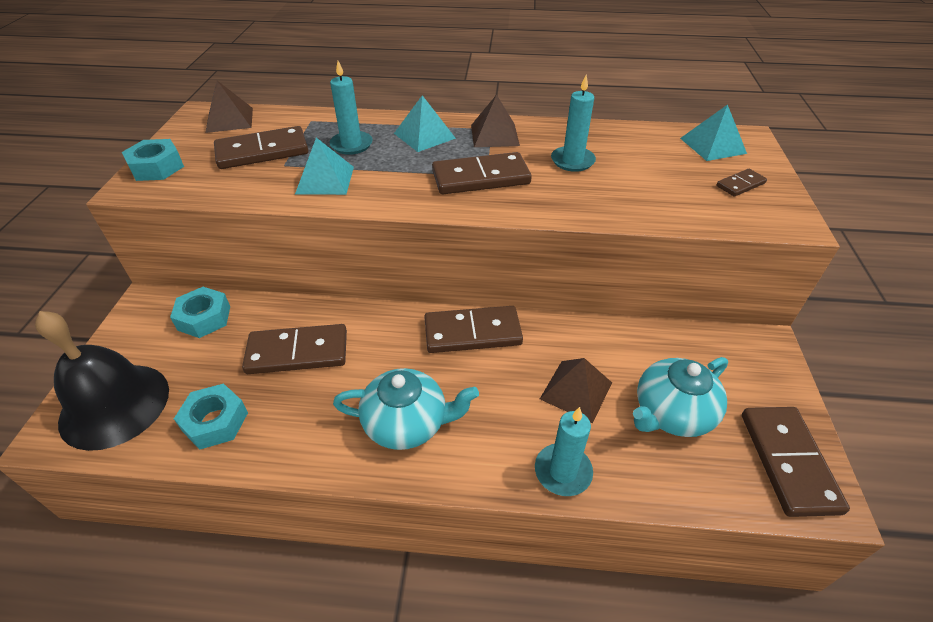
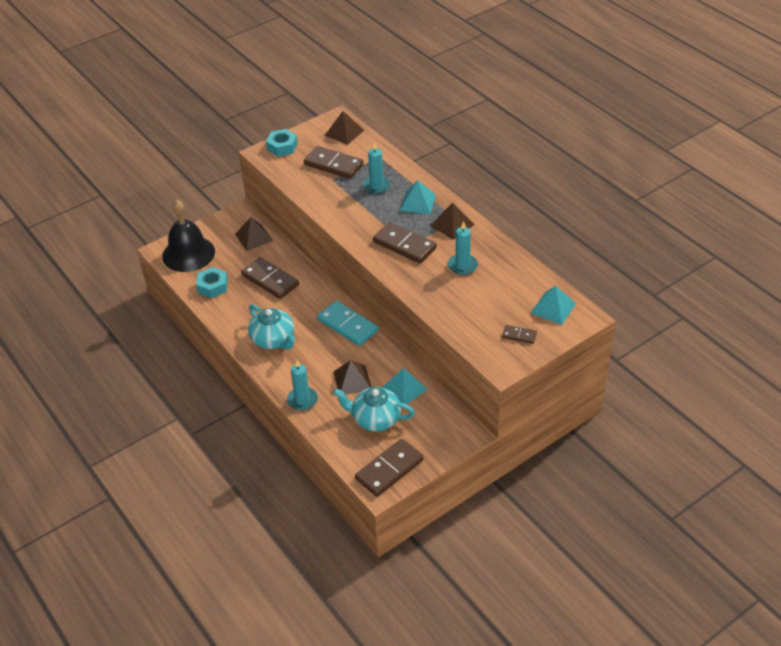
camera: 50 degrees right, 0 degrees up
turquoise nut [170,287,230,338] -> brown pyramid [235,217,273,251]
turquoise pyramid [295,138,354,195] -> turquoise pyramid moved to [383,368,428,405]
brown domino [424,306,523,353] -> turquoise domino [317,301,378,346]

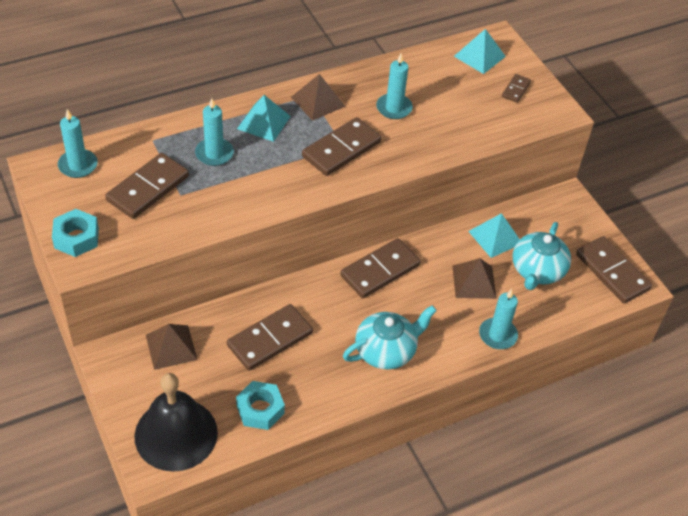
camera: 85 degrees left, 5 degrees up
turquoise domino [317,301,378,346] -> brown domino [340,238,421,298]
brown pyramid [325,111,364,145] -> turquoise candle [58,109,98,178]

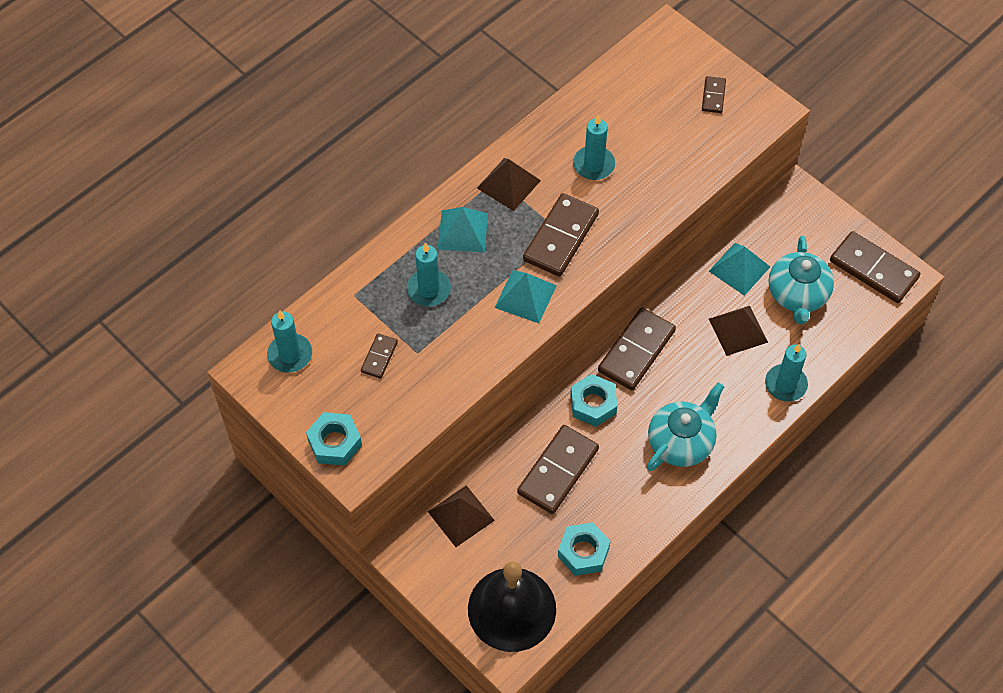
camera: 15 degrees left, 10 degrees up
brown domino [105,153,189,219] -> brown domino [361,333,398,378], size x0.50
turquoise pyramid [454,29,506,74] -> turquoise pyramid moved to [494,270,557,323]
none -> turquoise nut [570,374,617,427]

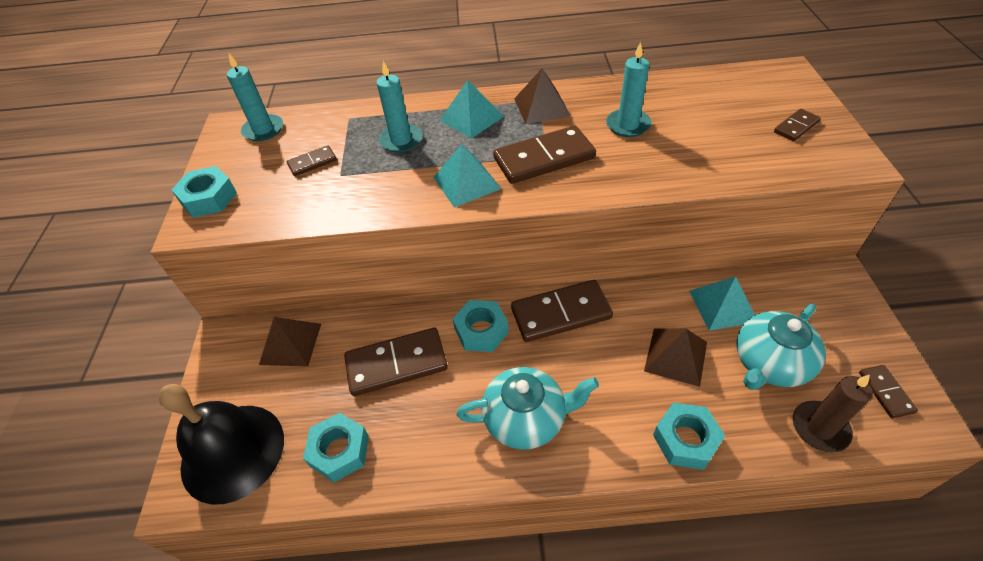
camera: 45 degrees right, 10 degrees down
turquoise candle [765,344,808,402] -> turquoise nut [653,403,725,470]
brown domino [830,231,920,303] -> brown domino [859,365,918,418], size x0.50
none -> brown candle [793,375,873,453]

